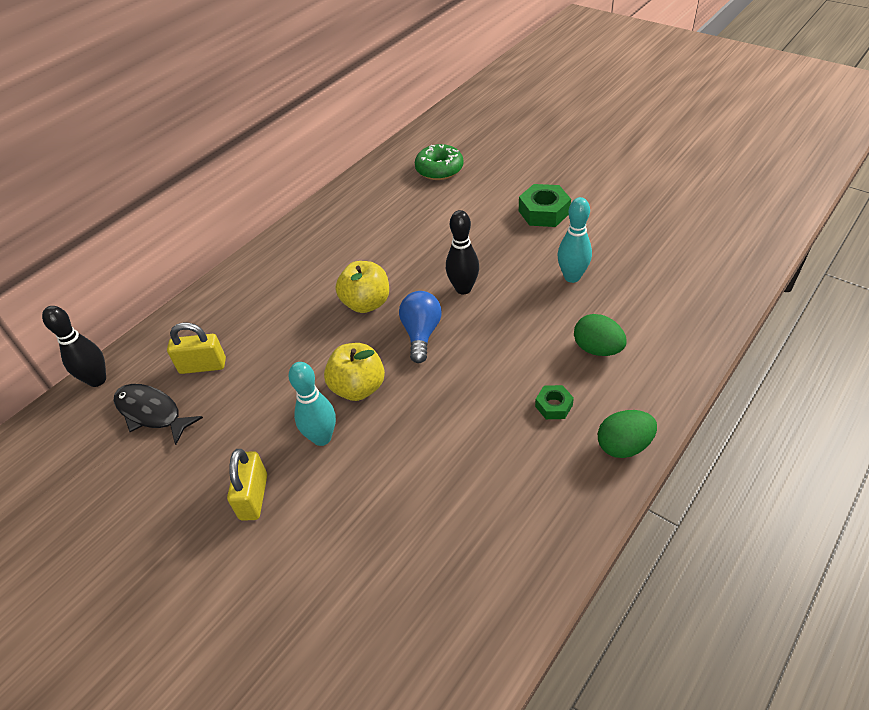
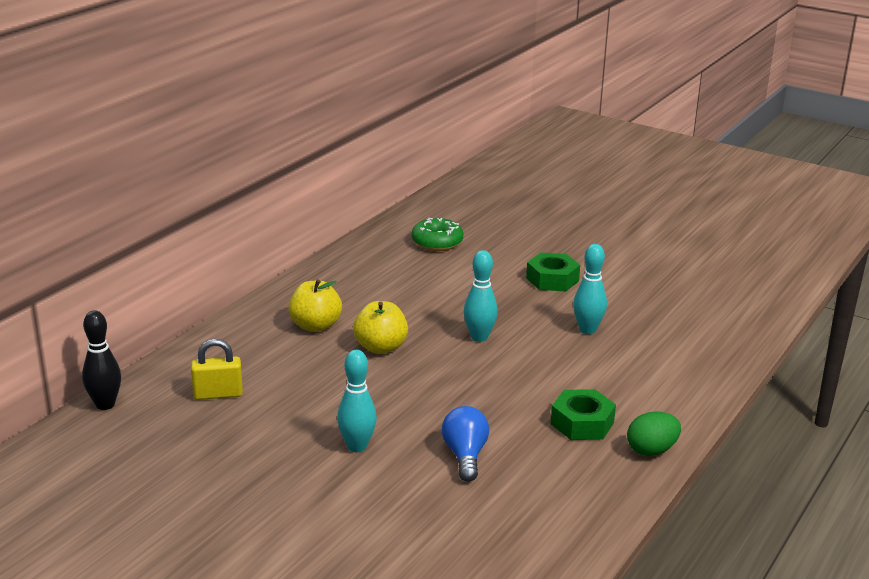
camera: 10 degrees left, 20 degrees down
black fish [114,384,203,445] -> none
yellow padlock [227,449,267,521] -> none
yellow apple [324,343,385,401] -> yellow apple moved to [289,280,342,332]
blue light bulb [399,291,442,363] -> blue light bulb moved to [442,406,489,482]
black bowling pin [446,210,479,294] -> turquoise bowling pin [464,250,498,342]
green nut [535,385,574,419] -> green nut [551,389,616,440], size x1.77
green egg [574,314,627,356] -> none

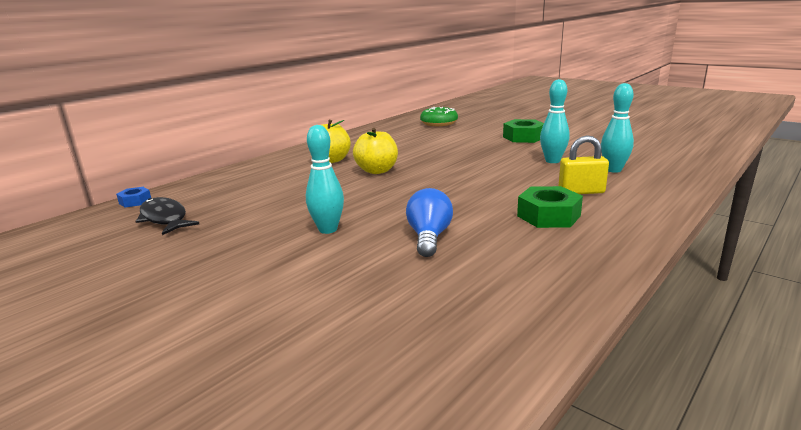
camera: 10 degrees right, 5 degrees down
black bowling pin [82,310,121,410] -> blue nut [116,187,151,207]
yellow padlock [191,339,243,400] -> yellow padlock moved to [558,135,609,194]
turquoise bowling pin [464,250,498,342] -> turquoise bowling pin moved to [601,83,634,173]
green egg [627,411,681,456] -> none
none -> black fish [135,197,199,235]

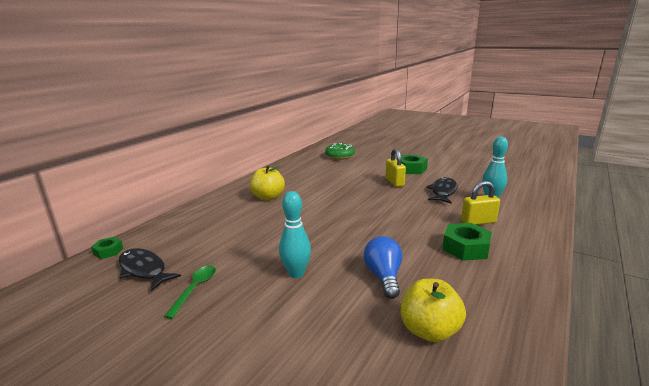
camera: 10 degrees left, 0 degrees up
blue nut [116,187,151,207] -> green nut [91,237,123,259]
yellow apple [353,128,398,174] -> yellow apple moved to [401,279,466,342]
turquoise bowling pin [540,79,570,163] -> black fish [426,177,458,203]
none -> green spoon [164,265,216,319]
none -> yellow padlock [386,148,406,187]

